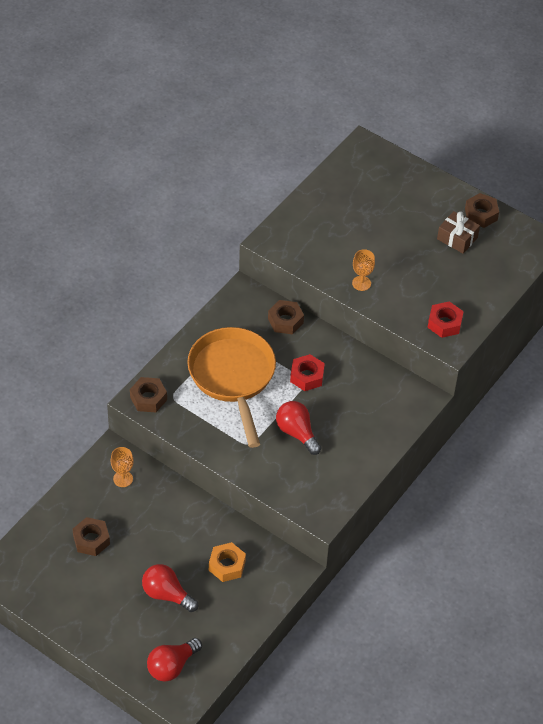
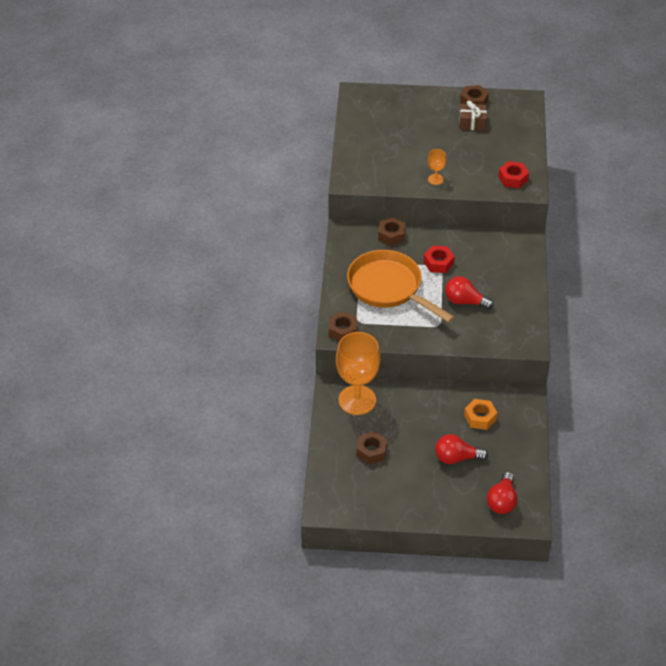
camera: 30 degrees left, 5 degrees down
orange goblet [111,447,134,487] -> orange goblet [336,332,380,415], size x2.24

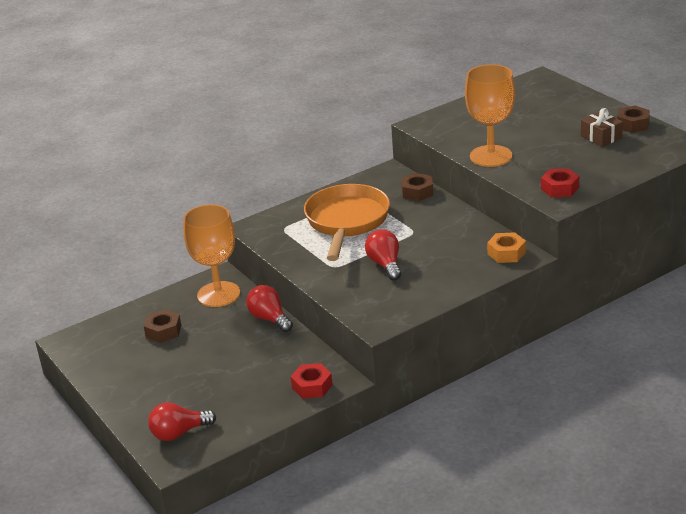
camera: 55 degrees right, 15 degrees down
brown nut [329,311,357,341] -> none
red nut [423,246,455,273] -> red nut moved to [291,363,333,399]
orange goblet [428,149,446,185] -> orange goblet [465,64,515,167], size x2.24
red light bulb [435,434,488,464] -> red light bulb moved to [246,285,293,332]
orange nut [464,399,497,430] -> orange nut moved to [487,232,526,263]

